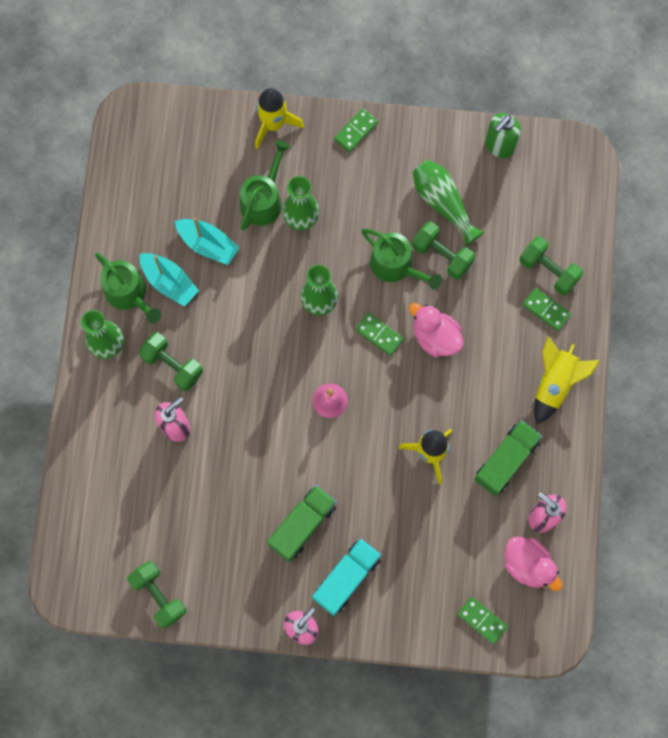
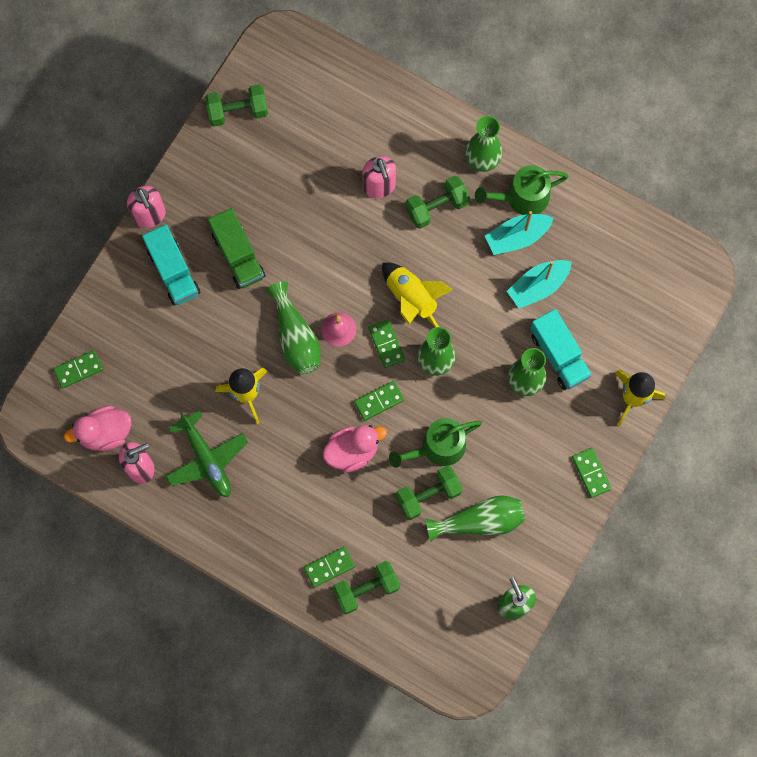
camera: 115 degrees right, 0 degrees up
green watering can [240,140,290,231] -> turquoise truck [530,309,592,390]
green truck [474,420,542,496] -> green plane [166,410,248,497]
yellow rocket [534,336,601,424] -> yellow rocket moved to [382,263,453,327]
none -> green vase [266,281,321,374]
none -> green domino [368,319,405,368]

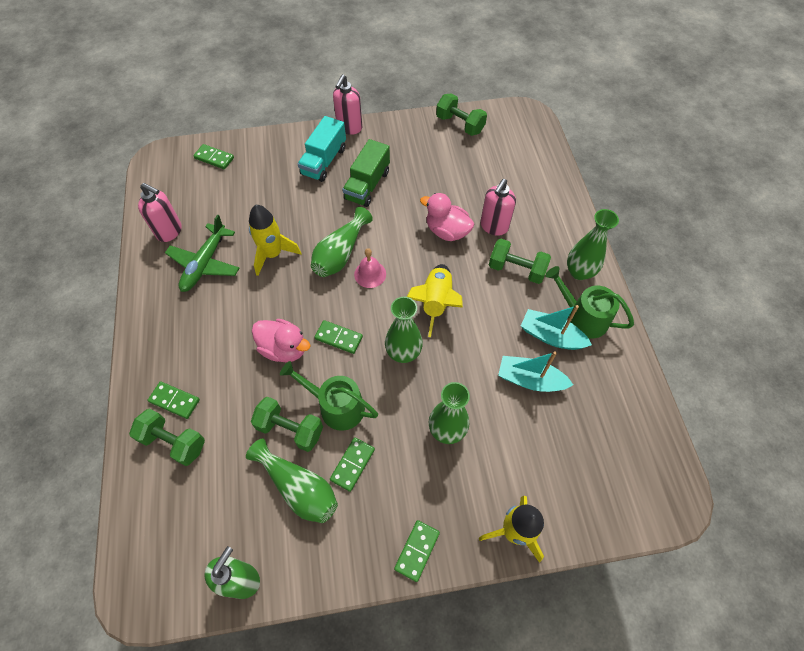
camera: 50 degrees right, 15 degrees down
pink duck [64,406,131,451] -> pink duck moved to [420,193,474,241]
green domino [368,319,405,368] -> green domino moved to [330,437,375,492]
turquoise truck [530,309,592,390] -> none

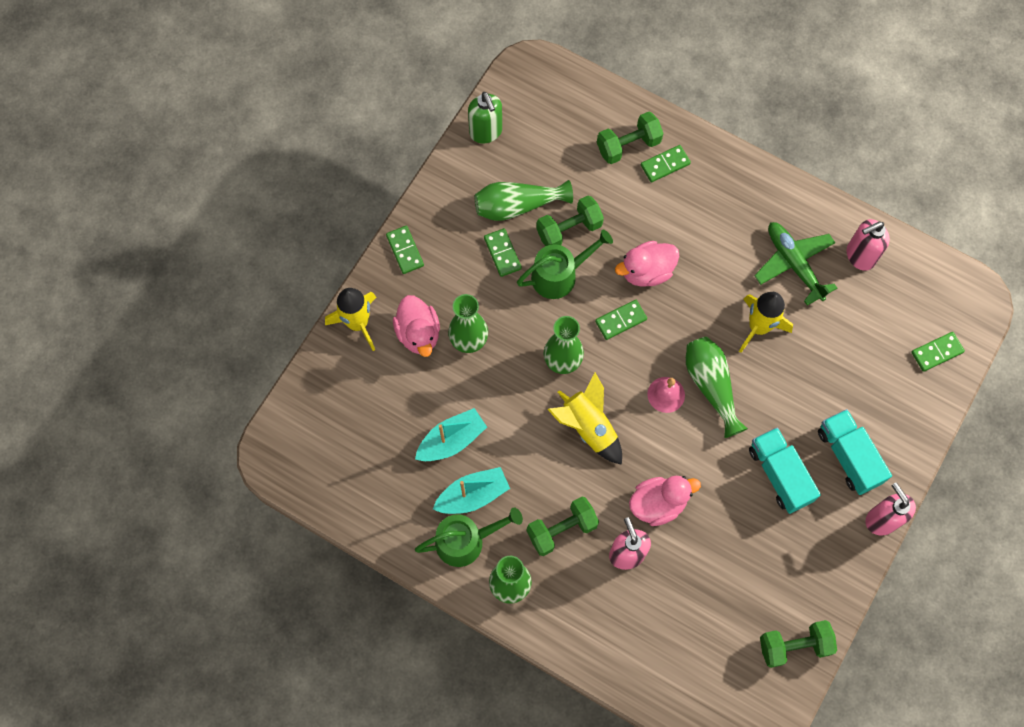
camera: 130 degrees right, 10 degrees up
green truck [342,139,390,207] -> turquoise truck [749,427,821,514]
none -> pink duck [393,295,440,357]

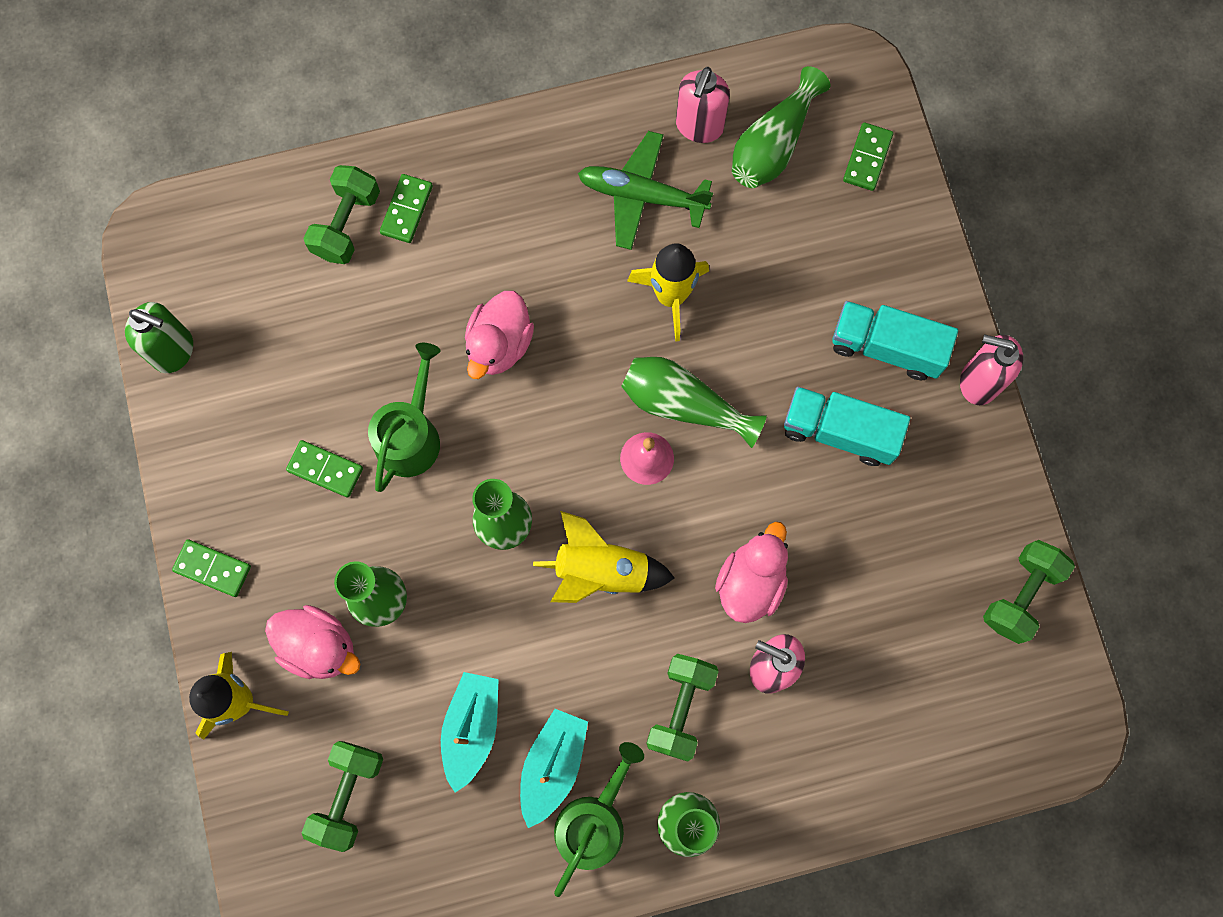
camera: 45 degrees left, 5 degrees up
green vase [475,180,573,221] -> green vase moved to [732,66,830,188]
green dumbbell [536,196,604,246] -> green dumbbell moved to [302,741,383,852]
green domino [595,300,647,340] -> none

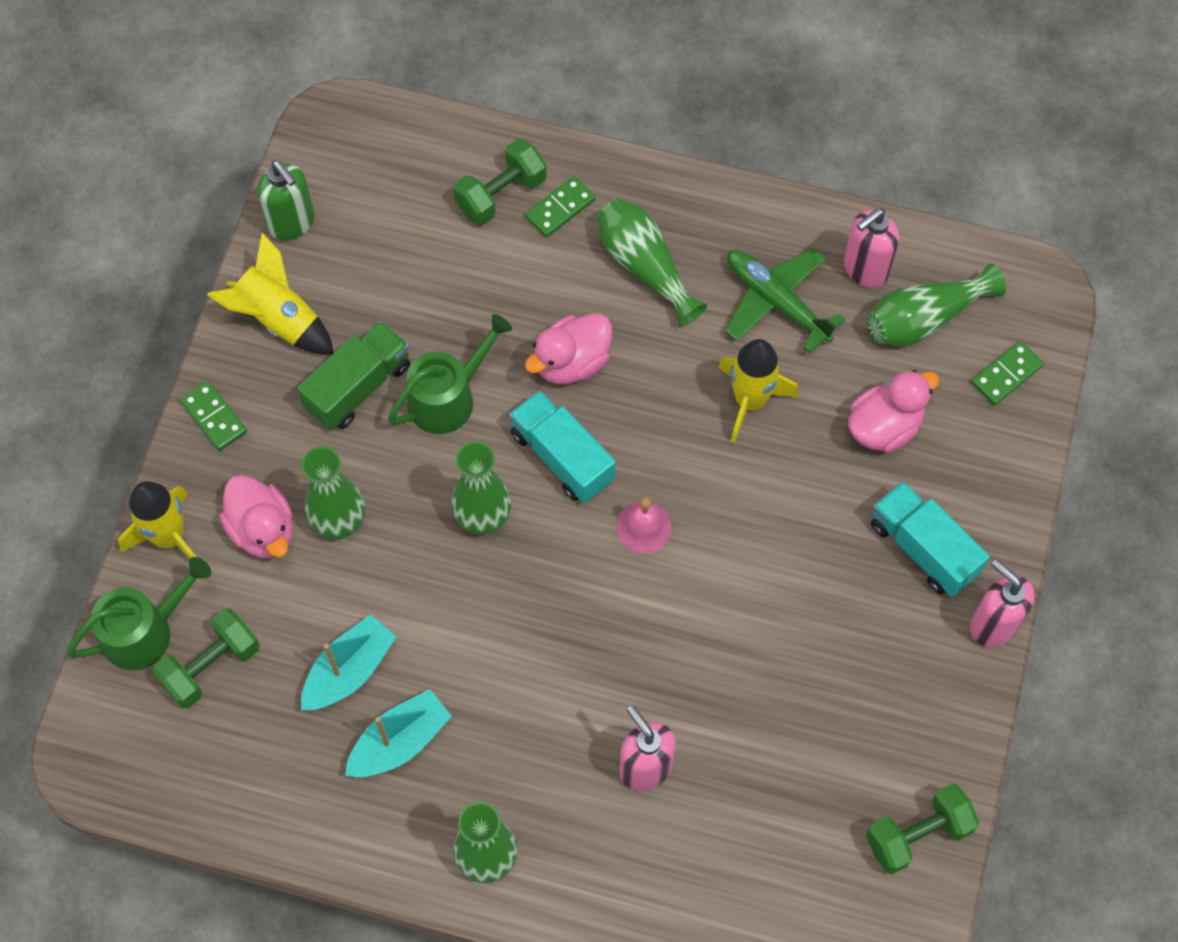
camera: 30 degrees right, 10 degrees down
green domino [286,440,363,498] -> green truck [297,321,410,431]
yellow rocket [533,511,675,603] -> yellow rocket moved to [207,233,334,354]
green watering can [554,742,644,897] -> green watering can moved to [67,557,211,670]
green vase [621,357,767,448] -> green vase moved to [597,198,707,327]
green dumbbell [646,654,719,761] -> none
pink duck [715,522,788,623] -> pink duck moved to [848,370,939,453]
turquoise truck [784,387,910,466] -> turquoise truck moved to [509,390,616,503]

